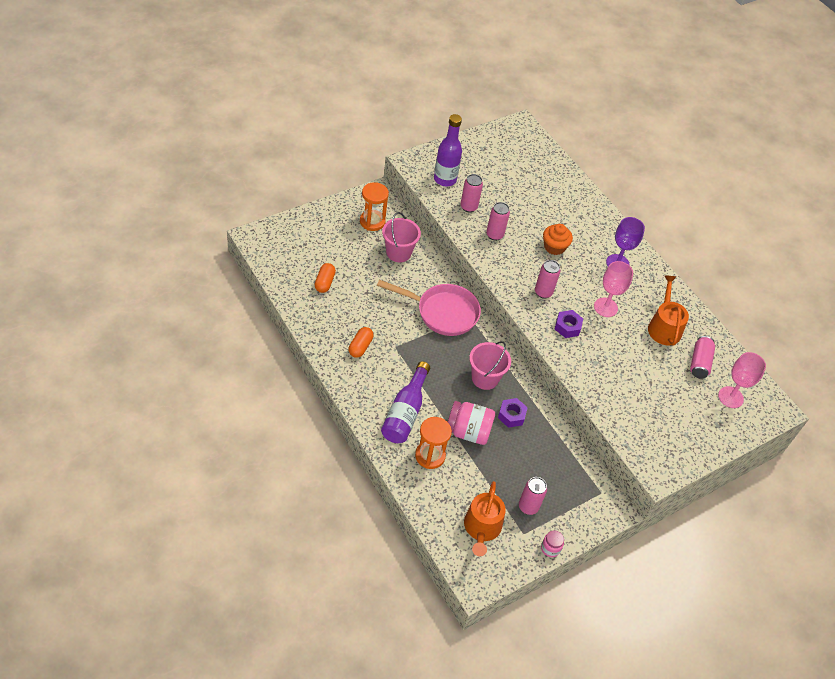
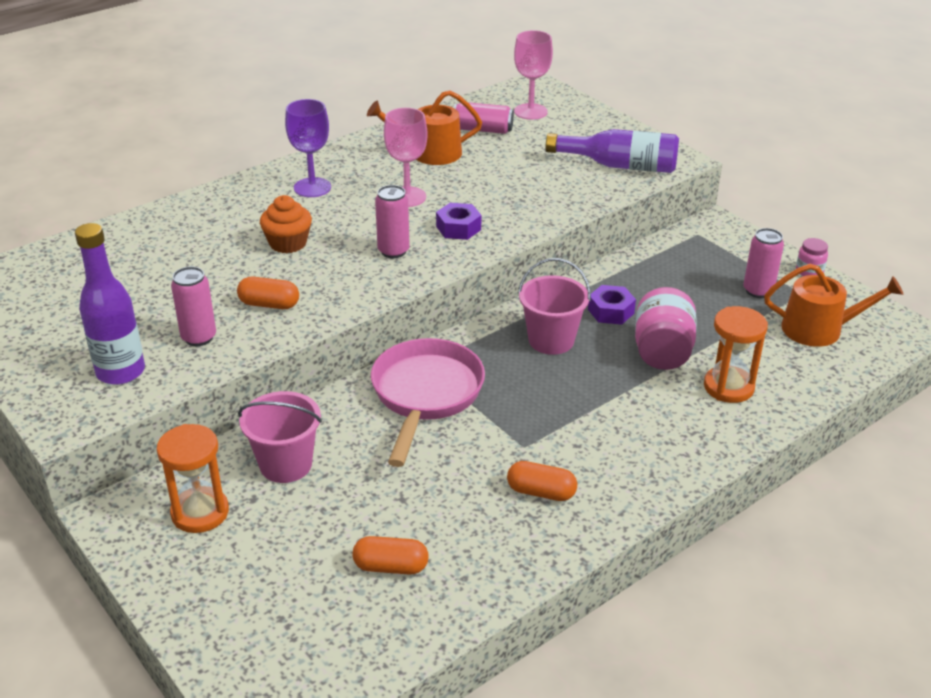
camera: 90 degrees left, 15 degrees down
purple bottle [381,361,430,443] -> purple bottle moved to [545,129,679,173]
pink can [486,202,510,241] -> orange capsule [237,277,299,309]

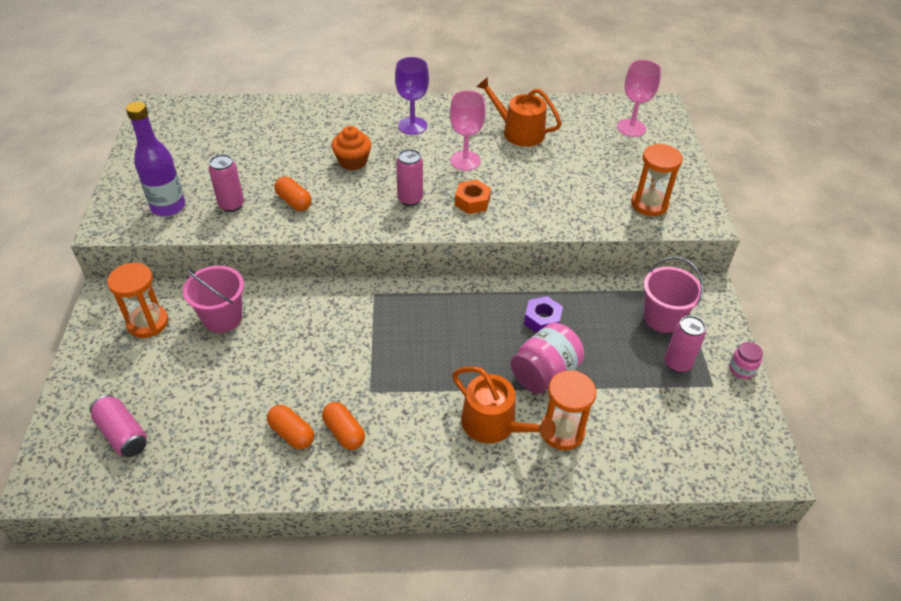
camera: 35 degrees right, 10 degrees up
orange capsule [353,536,429,575] -> orange capsule moved to [267,405,314,449]
pink pan [371,338,485,467] -> none
purple nut [436,203,482,240] -> orange nut [455,180,491,214]
pink can [454,102,514,134] -> pink can moved to [89,395,147,457]
pink bucket [518,258,591,355] -> pink bucket moved to [643,257,704,333]
purple bottle [545,129,679,173] -> orange hourglass [631,144,683,216]
orange watering can [764,264,904,347] -> orange watering can moved to [452,366,556,443]

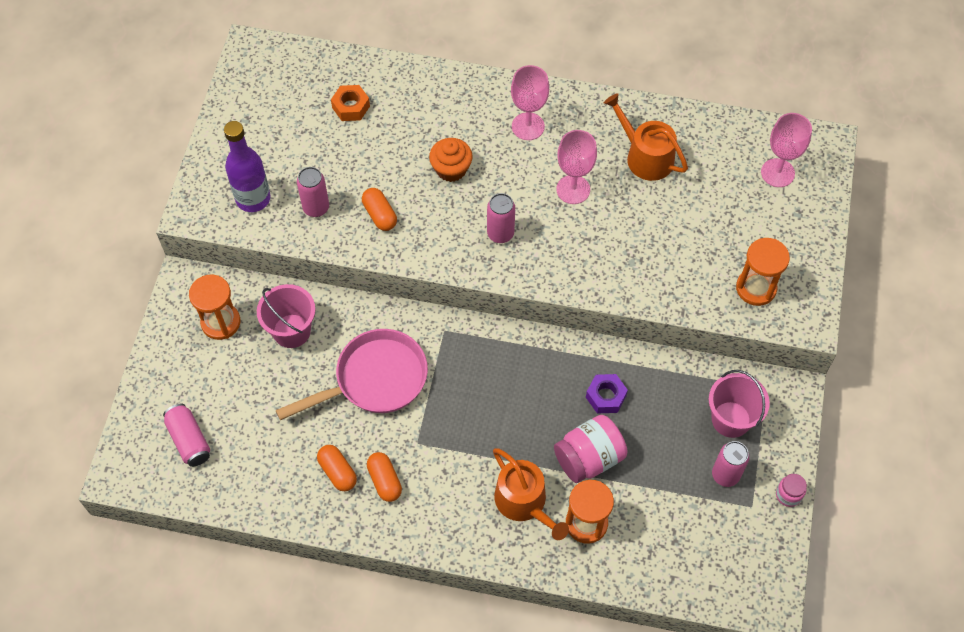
camera: 15 degrees right, 15 degrees up
purple goblet [395,57,429,135] -> pink goblet [511,65,549,140]
orange nut [455,180,491,214] -> orange nut moved to [331,85,370,121]
none -> pink pan [276,329,428,420]

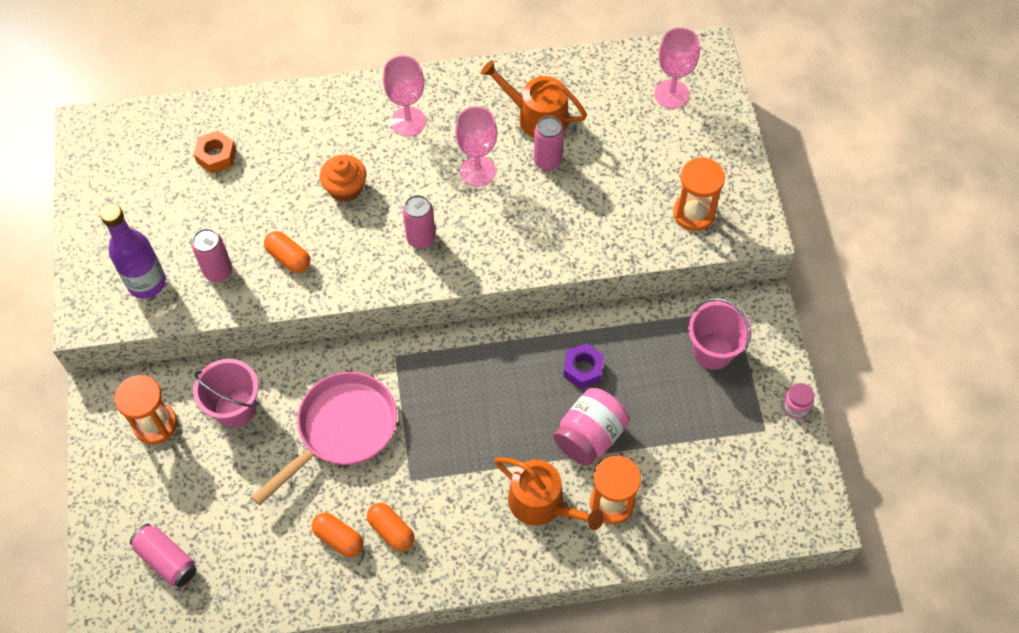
camera: 20 degrees left, 0 degrees up
pink can [712,441,749,487] -> pink can moved to [534,116,564,171]

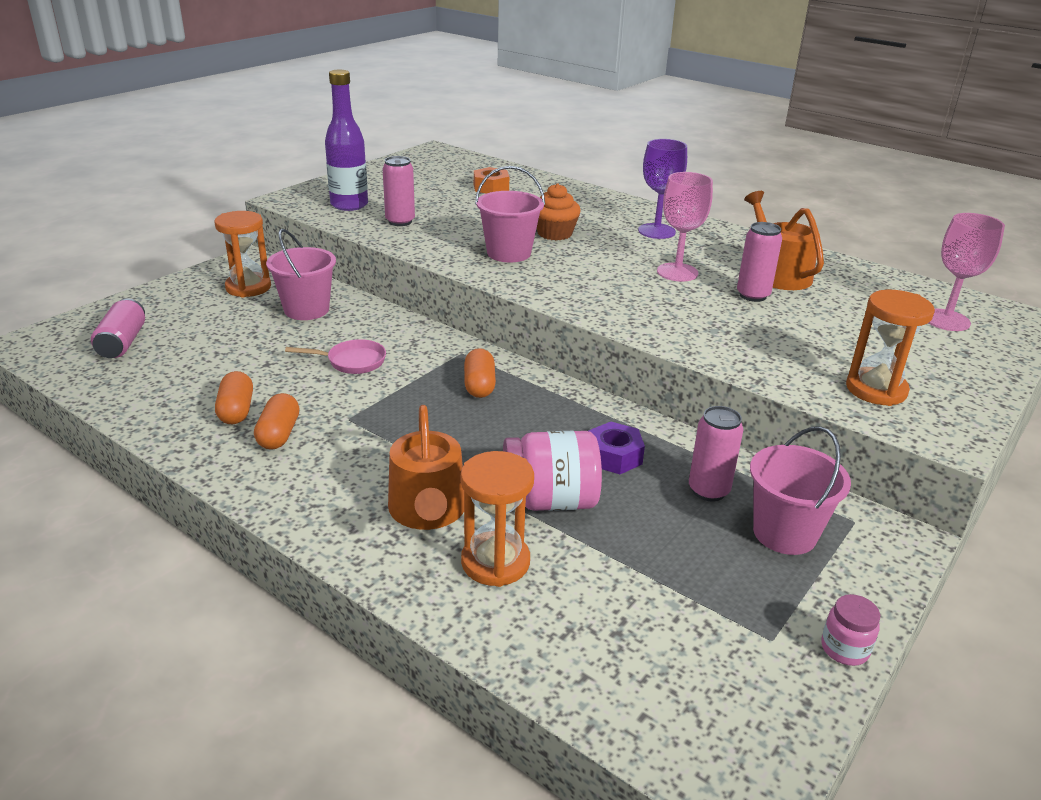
camera: 45 degrees right, 30 degrees down
pink pan [251,372,397,506] -> pink pan [285,339,386,374], size x0.50
orange capsule [264,231,310,273] -> orange capsule moved to [464,348,496,398]
pink goblet [383,55,426,137] -> purple goblet [638,139,687,239]
pink can [403,195,436,249] -> pink can moved to [689,406,743,501]
none -> pink bucket [475,166,545,262]

